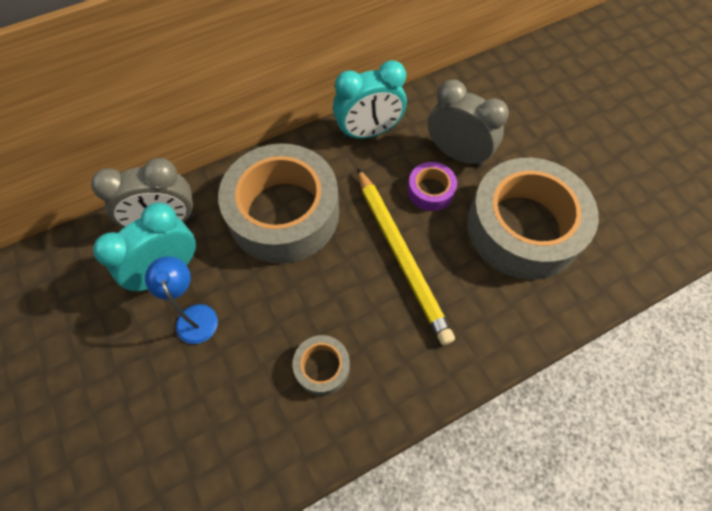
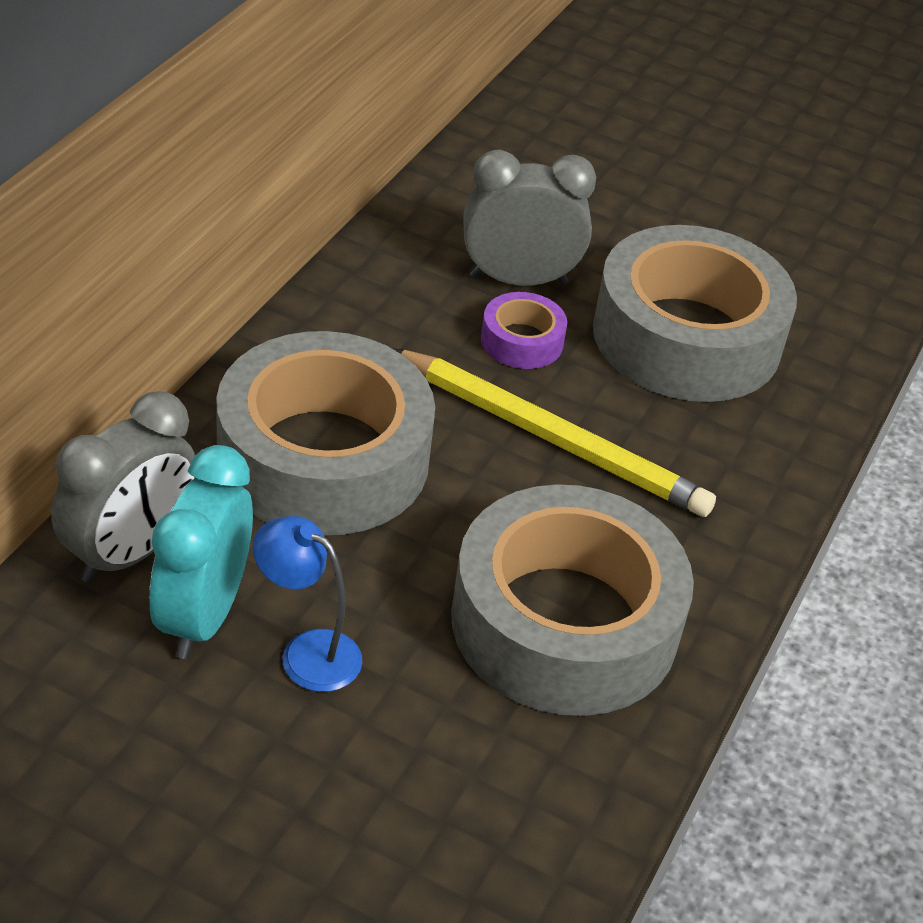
camera: 40 degrees left, 20 degrees down
grey tape [293,335,350,396] -> grey tape [451,484,694,716], size x2.33
turquoise clock [333,60,407,140] -> none

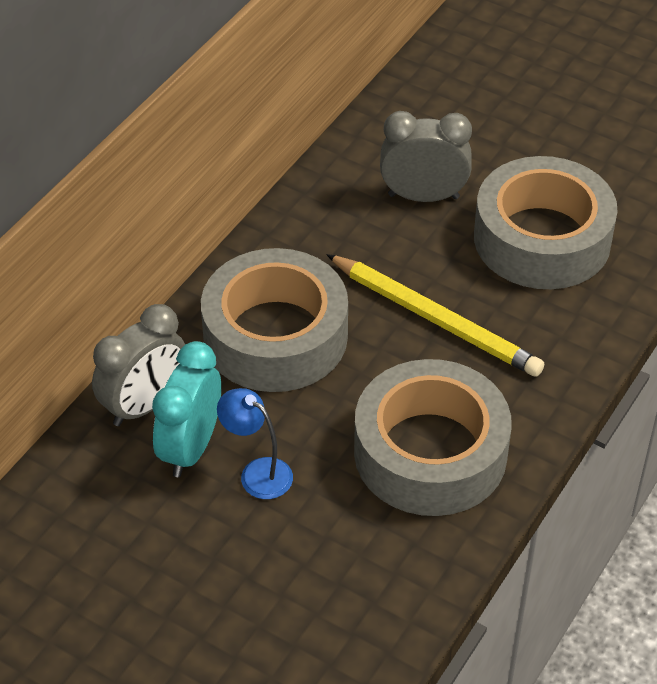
camera: 10 degrees right, 5 degrees up
purple tape [481,292,567,369] -> none

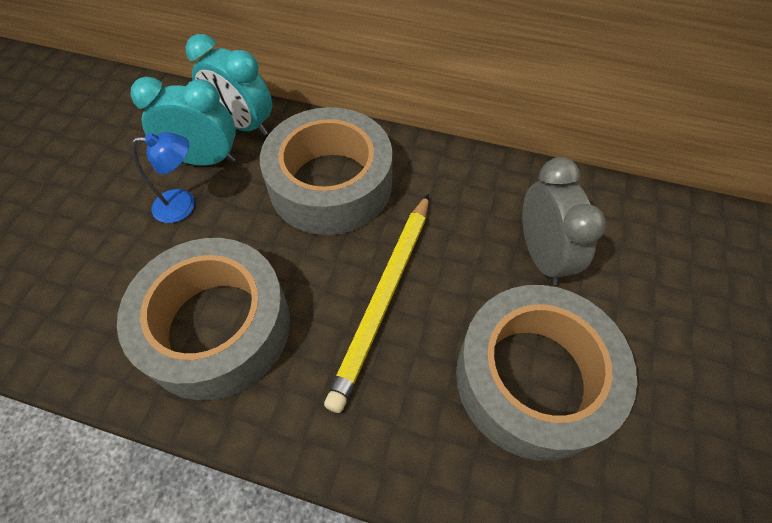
camera: 75 degrees right, 10 degrees up
grey clock [92,304,185,426] -> turquoise clock [186,34,272,136]
blue lamp [217,388,293,499] -> blue lamp turned 60 degrees clockwise [131,132,195,223]

